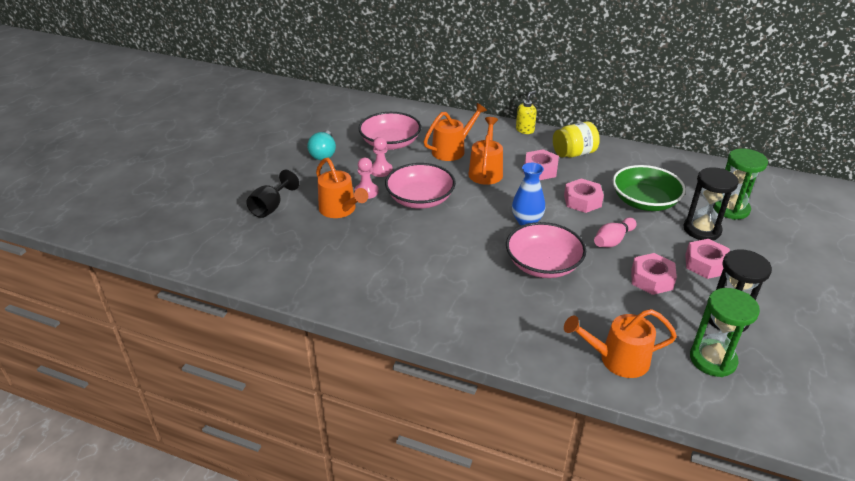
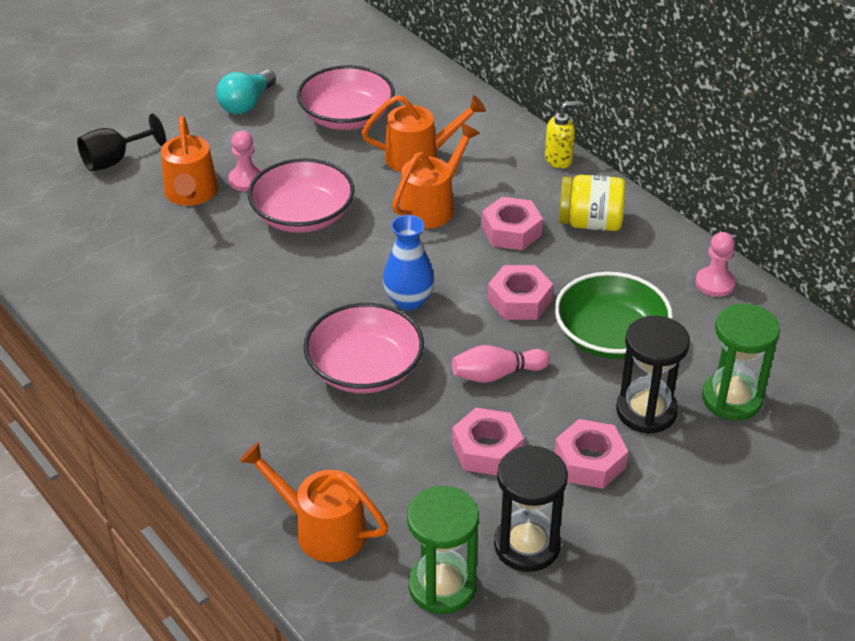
camera: 30 degrees right, 5 degrees up
pink pawn [372,137,393,177] -> pink pawn moved to [695,232,735,297]

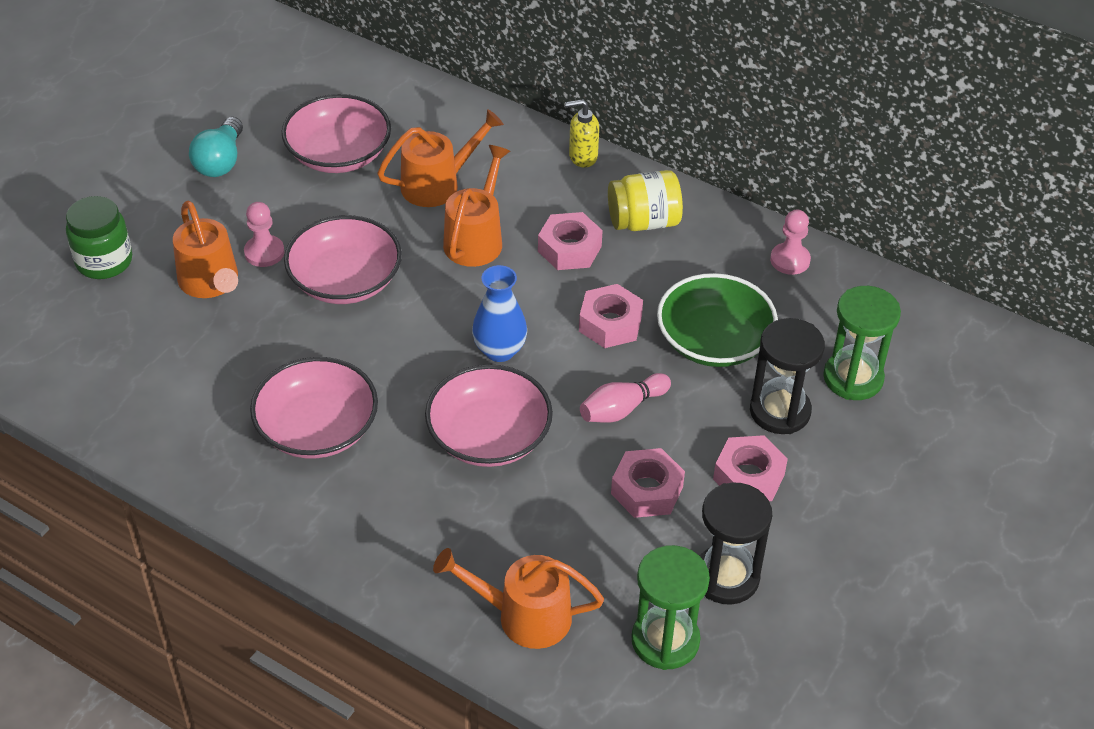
camera: 20 degrees left, 5 degrees up
black goblet [77,113,166,172] -> green jar [66,196,132,279]
yellow soap dispenser [545,101,581,169] -> yellow soap dispenser turned 150 degrees counterclockwise [565,99,599,167]
none -> pink bowl [250,357,378,458]

